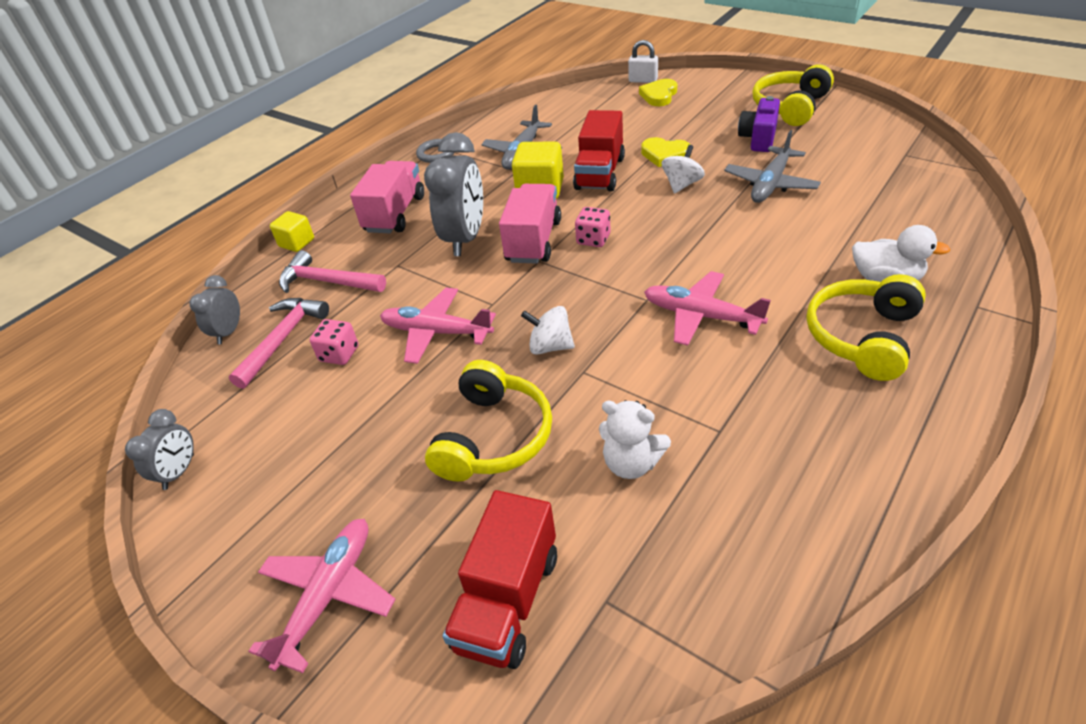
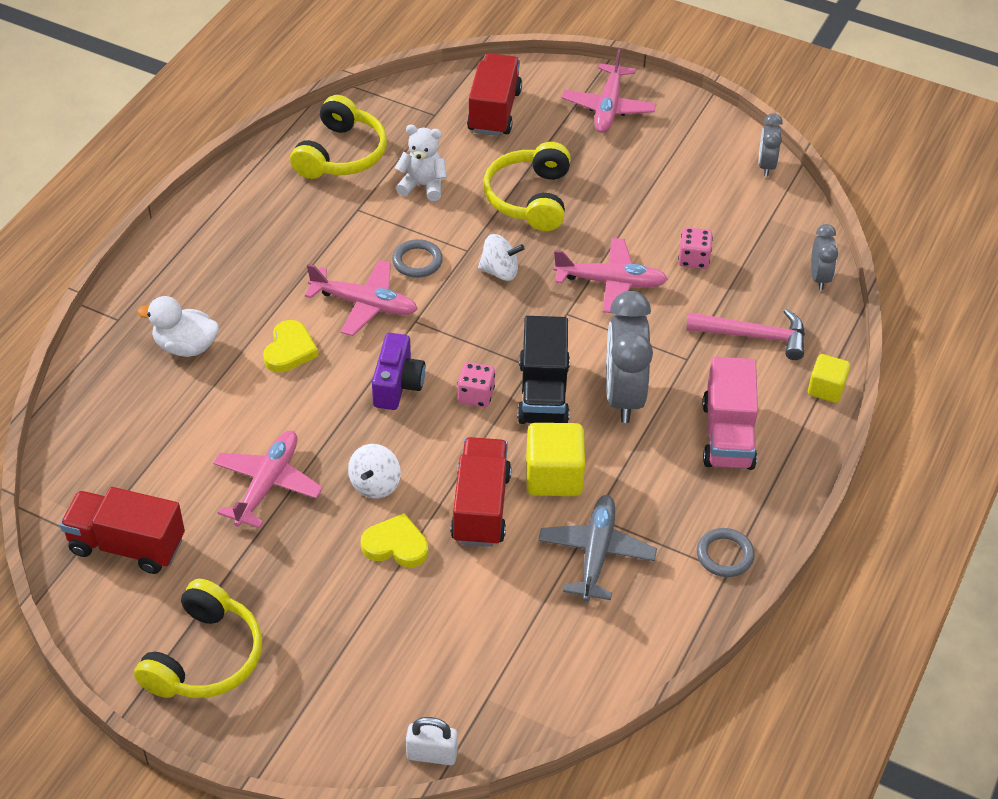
camera: 165 degrees right, 5 degrees up
pink hammer [229,298,329,389] -> none
pink truck [499,184,561,264] -> black truck [517,316,570,424]
yellow heart [639,79,677,106] -> yellow heart moved to [263,320,318,373]
grey plane [724,130,821,203] -> pink plane [213,431,323,528]
purple camera [738,96,780,152] -> purple camera moved to [372,333,425,410]
yellow headphones [807,274,926,381] -> yellow headphones moved to [290,95,387,179]
none -> red truck [60,487,185,574]
none -> grey ring [392,239,443,278]

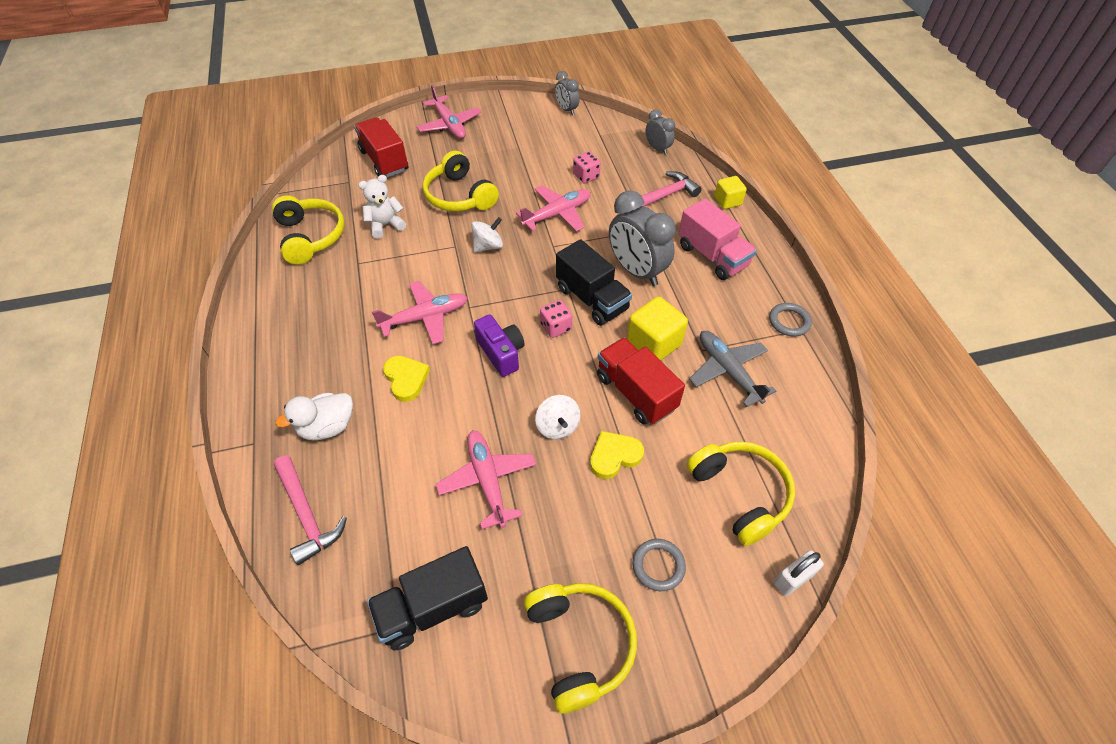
camera: 40 degrees left, 5 degrees up
red truck [60,487,185,574] -> black truck [367,546,488,651]
grey ring [392,239,443,278] -> grey ring moved to [632,539,686,591]
none -> pink hammer [274,455,347,565]
none -> yellow headphones [686,441,795,546]

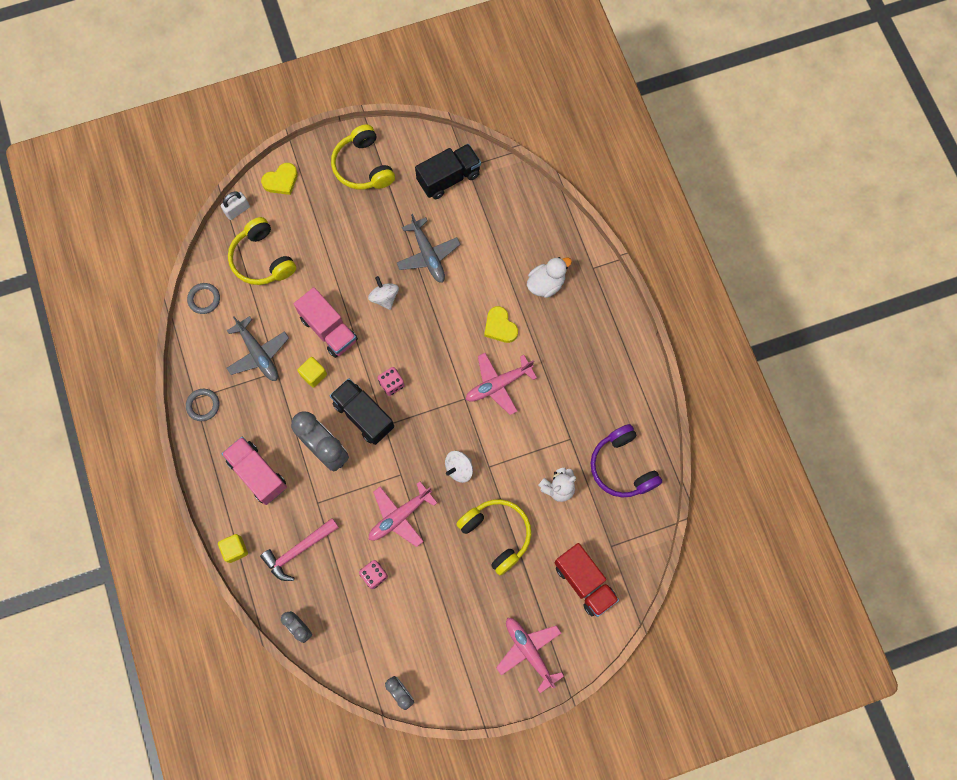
camera: 175 degrees right, 20 degrees up
yellow headphones [272,195,345,265] -> purple headphones [591,424,662,497]
pink hammer [274,455,347,565] -> none
pink plane [436,430,536,529] -> grey plane [397,214,460,283]
purple camera [474,314,525,377] -> none
yellow heart [590,431,644,479] -> yellow heart moved to [261,163,298,195]
red truck [597,337,685,424] -> pink truck [294,287,358,358]
yellow cube [627,297,688,361] -> yellow cube [297,357,327,387], size x0.62
grey ring [632,539,686,591] -> grey ring moved to [187,283,220,314]

